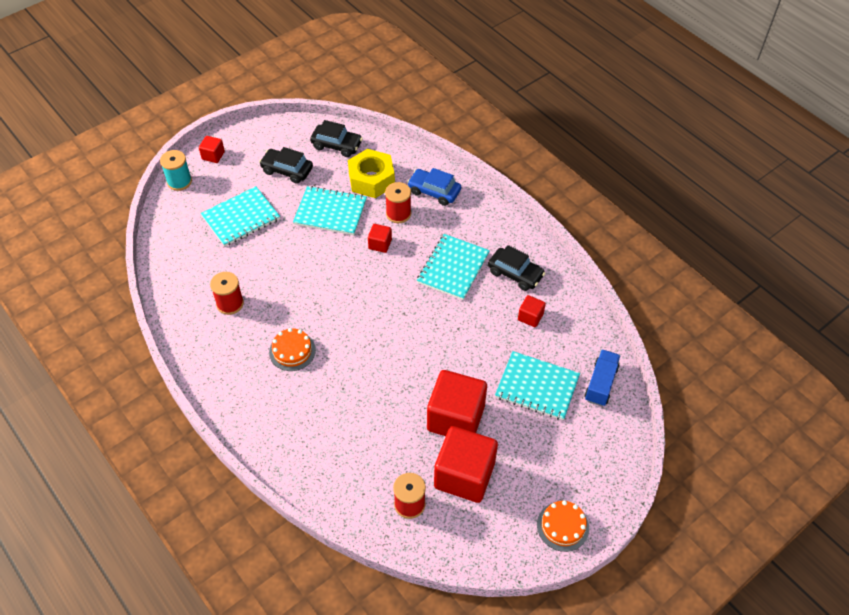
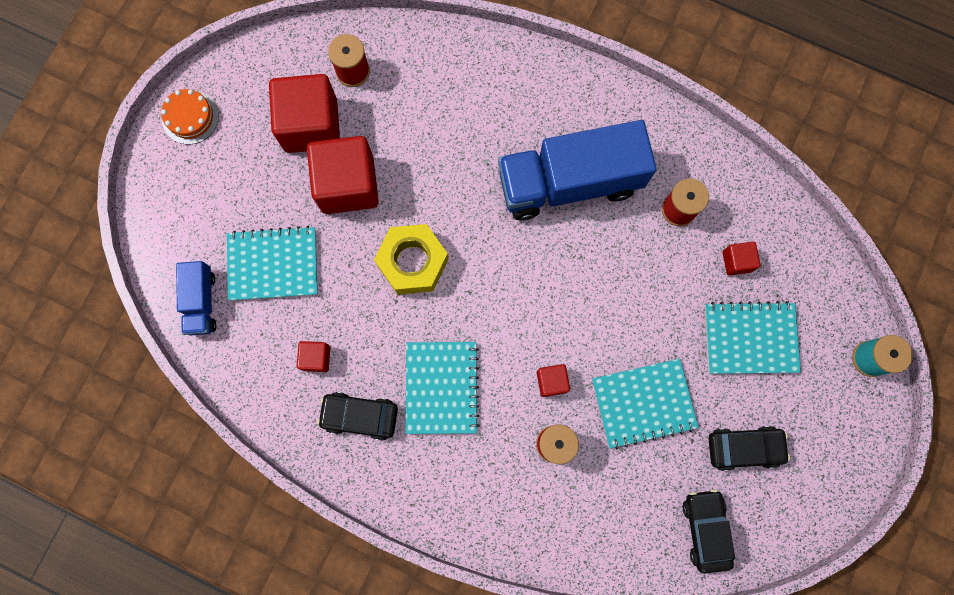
camera: 155 degrees right, 25 degrees up
red cube [199,136,225,163] -> red cube moved to [723,242,761,276]
turquoise notebook [201,186,280,246] -> turquoise notebook turned 60 degrees clockwise [705,301,801,374]
orange cake [269,328,316,371] -> blue truck [498,120,657,220]
black car [310,120,363,157] -> black car turned 90 degrees clockwise [683,489,735,574]
yellow nut [348,149,395,198] -> yellow nut moved to [374,224,449,294]
blue car [407,168,461,206] -> none

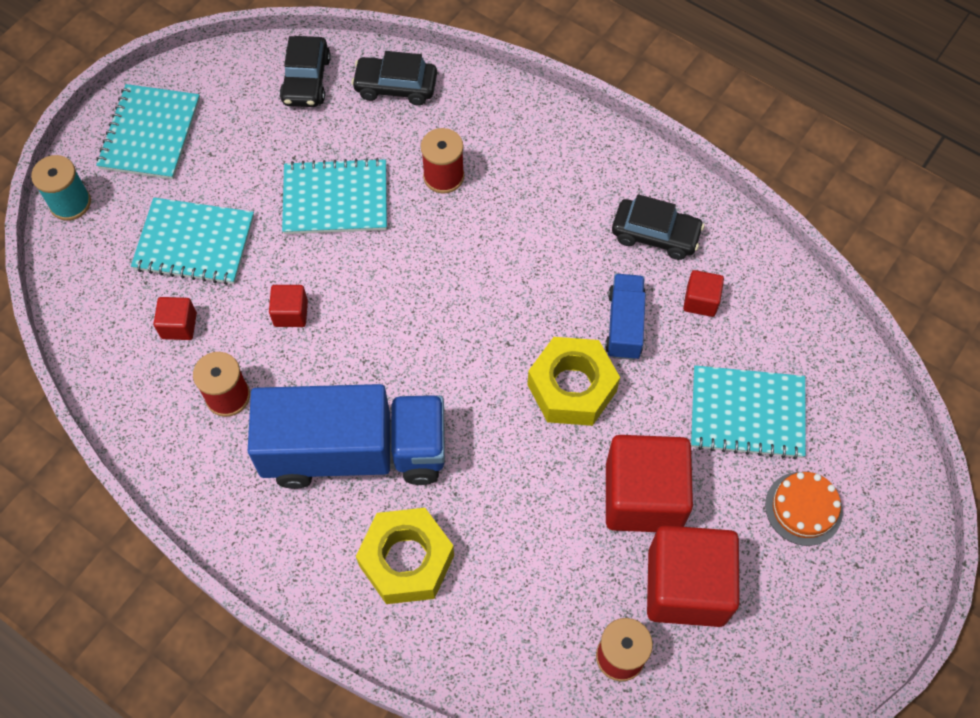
camera: 170 degrees left, 15 degrees down
orange cake [161,89,219,144] -> orange cake moved to [765,472,843,546]
blue truck [176,261,217,336] -> blue truck moved to [605,274,646,360]
turquoise notebook [406,342,479,434] -> turquoise notebook moved to [96,84,200,179]
red cube [537,364,570,397] -> red cube moved to [269,285,308,327]
black car [708,426,790,471] -> black car moved to [351,51,437,106]
none -> yellow nut [356,508,454,604]

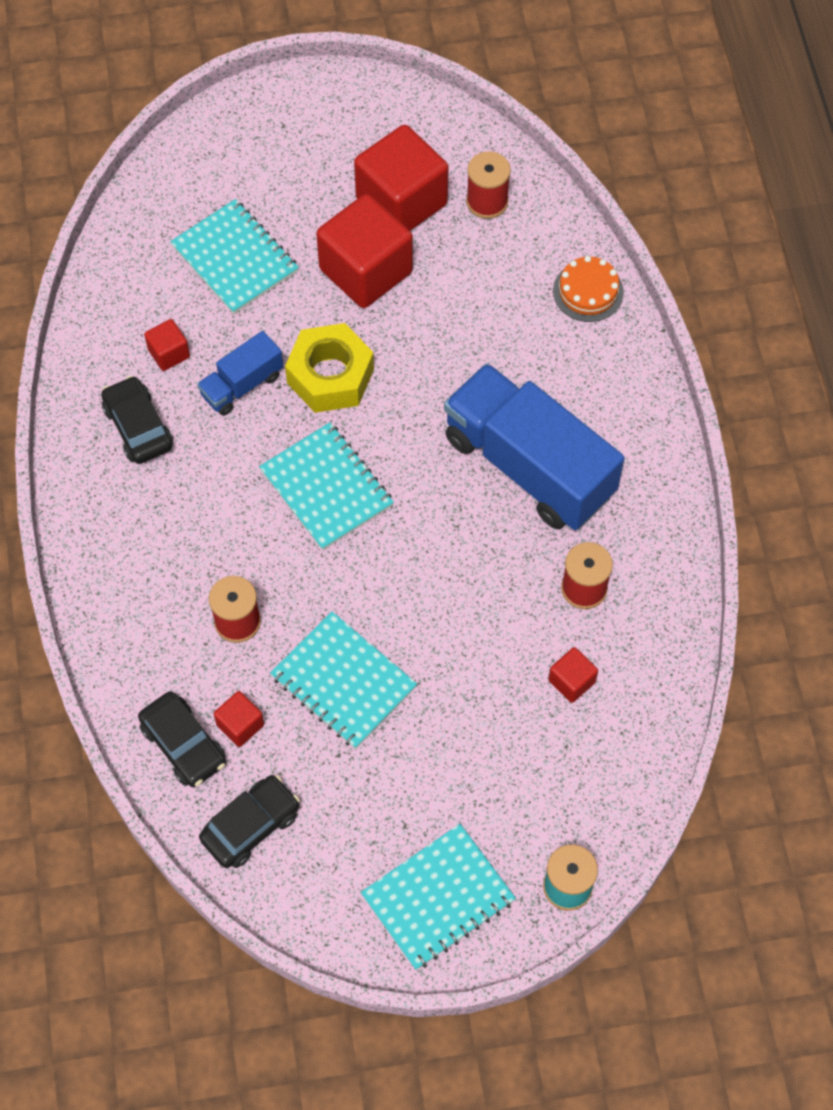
camera: 135 degrees left, 0 degrees up
turquoise notebook [131,198,254,285] -> turquoise notebook moved to [259,422,394,550]
red cube [269,285,308,327] -> red cube moved to [214,691,264,747]
yellow nut [356,508,454,604] -> none
orange cake [765,472,843,546] -> orange cake moved to [553,256,624,322]

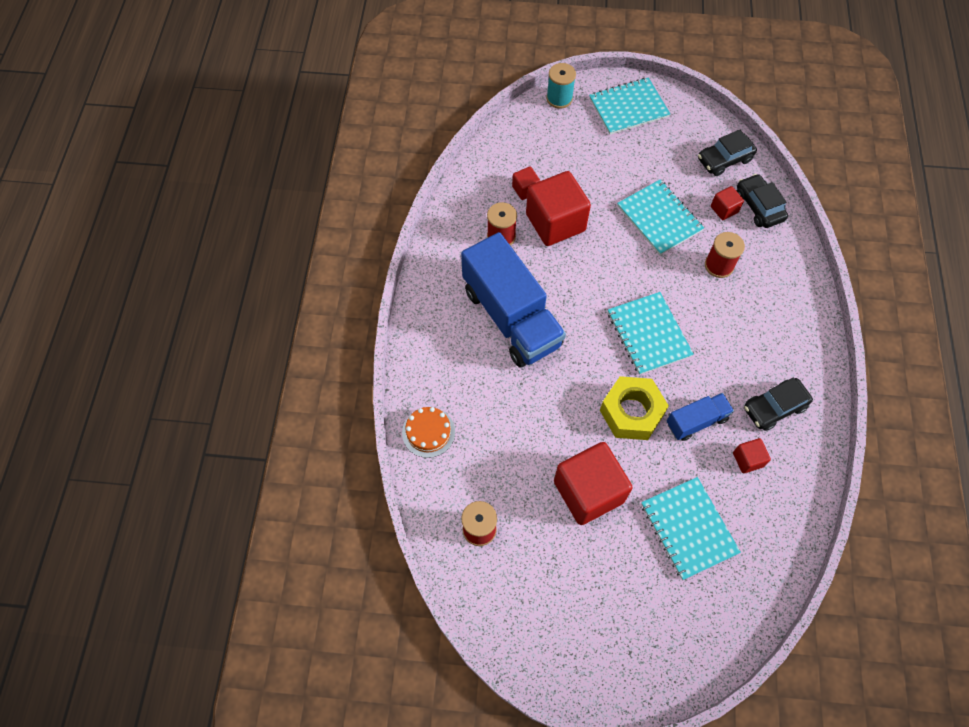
camera: 165 degrees left, 0 degrees up
black car [101,376,173,464] -> black car turned 75 degrees clockwise [744,378,813,431]
red cube [354,125,449,231] -> red cube moved to [526,171,591,246]

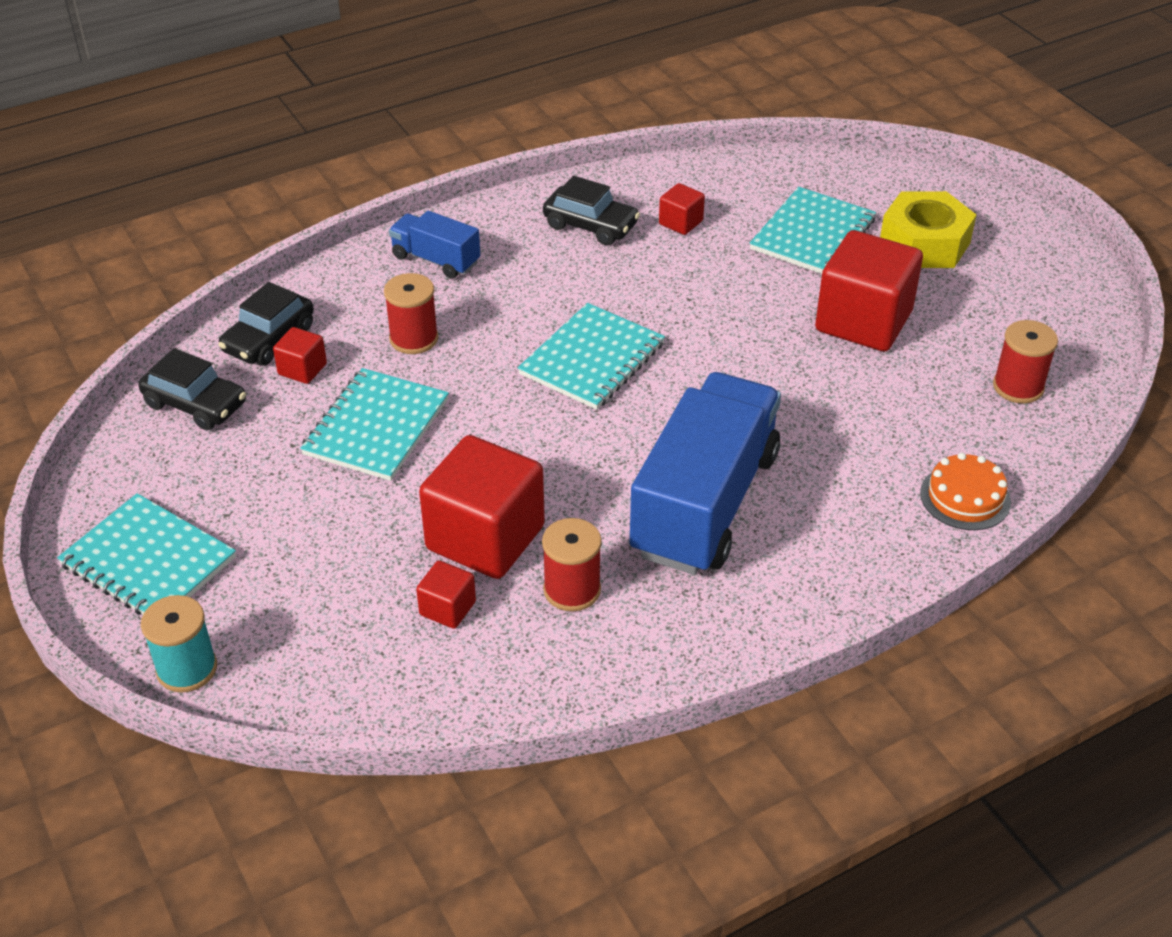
camera: 125 degrees left, 20 degrees down
yellow nut [600,376,669,440] -> yellow nut moved to [880,191,976,268]
blue truck [667,393,734,441] -> blue truck moved to [389,211,480,279]

